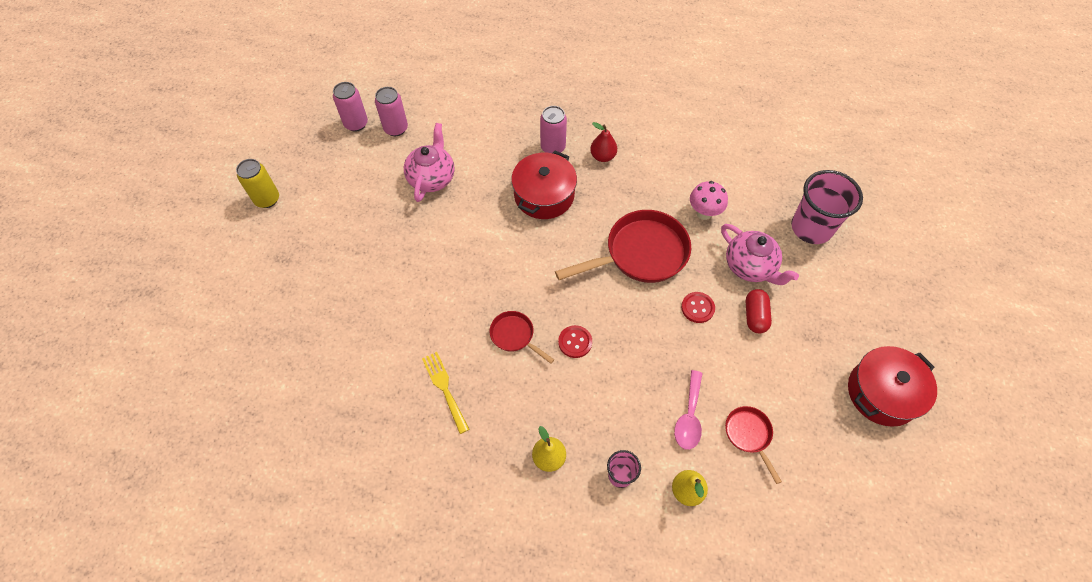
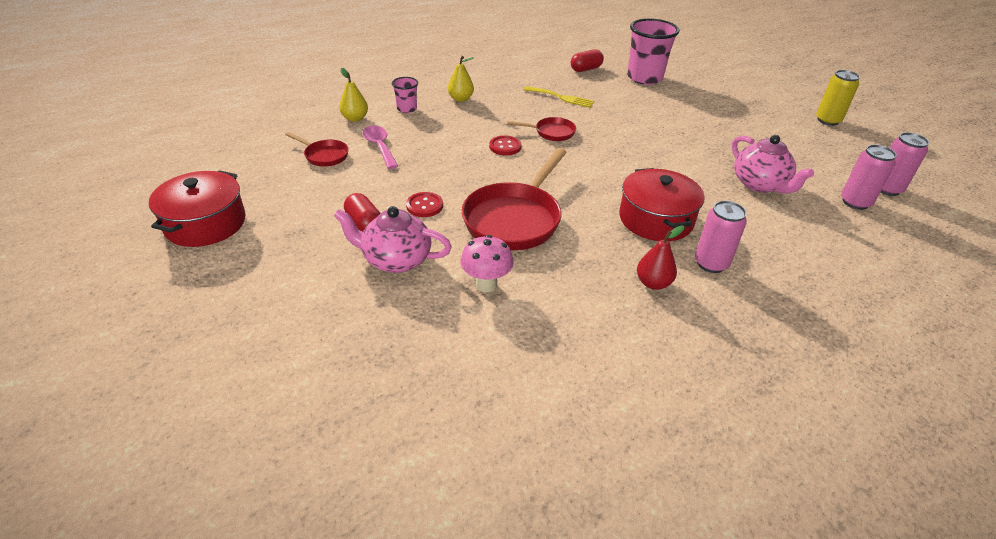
camera: 140 degrees right, 20 degrees down
pink cup [791,170,863,244] -> pink cup moved to [627,18,680,85]
none -> red capsule [571,49,604,72]

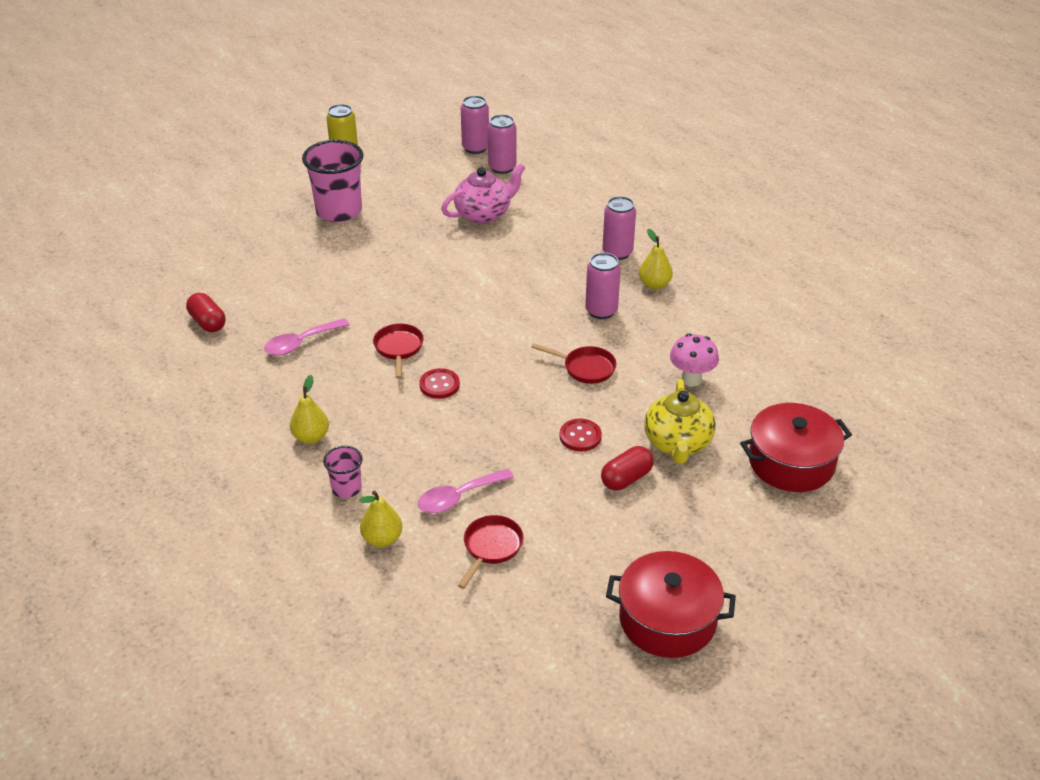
camera: 95 degrees left, 0 degrees up
pink teapot [334,206,452,273] -> yellow teapot [644,379,716,464]
red pan [462,148,567,250] -> red pan [531,343,617,384], size x0.50
yellow fork [523,86,594,108] -> pink spoon [264,318,350,356]
red pot [619,168,705,241] -> red pot moved to [740,403,852,492]
pink cup [627,18,680,85] -> pink cup moved to [302,140,364,222]
red pear [637,226,685,290] -> yellow pear [639,229,673,289]
none -> pink can [585,253,621,319]

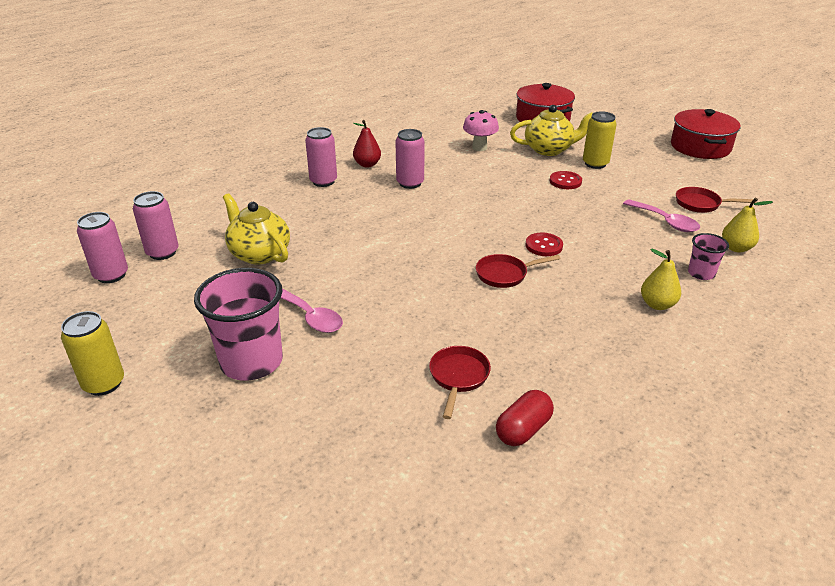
camera: 100 degrees left, 5 degrees down
pink spoon [264,318,350,356] -> pink spoon moved to [281,289,343,333]
pink teapot [441,163,525,224] -> yellow teapot [223,193,290,265]
red pan [531,343,617,384] -> red pan moved to [429,346,491,419]
red capsule [601,446,654,490] -> yellow can [583,111,617,169]
yellow pear [639,229,673,289] -> red pear [353,120,381,168]

